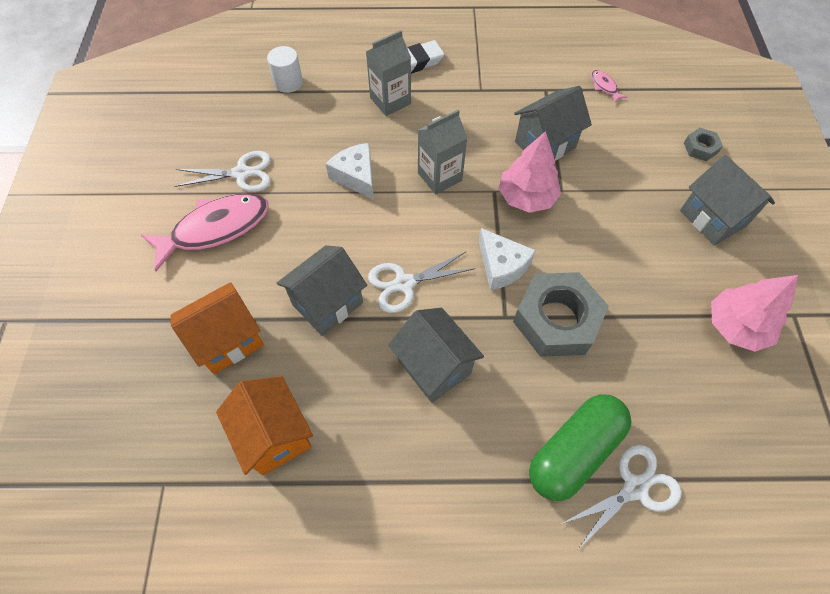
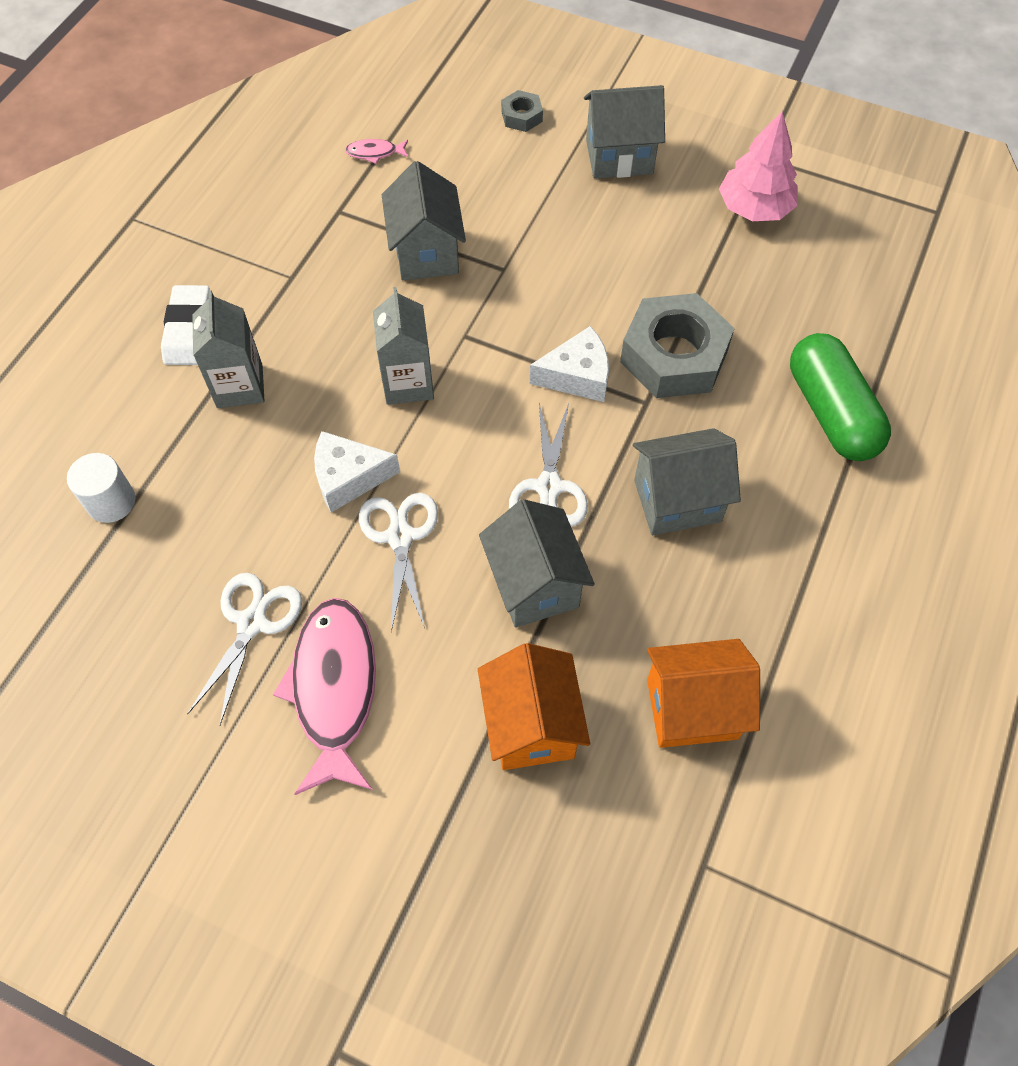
camera: 65 degrees left, 0 degrees up
pink tree [498,131,561,213] -> none
white scissors [561,445,682,549] -> white scissors moved to [359,493,438,632]

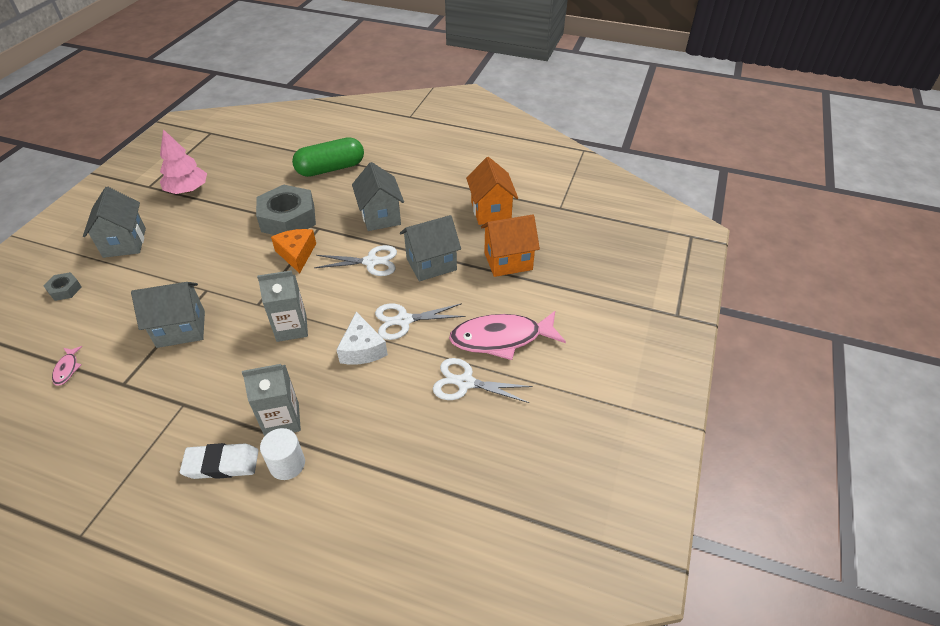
camera: 95 degrees left, 15 degrees down
white cylinder [67,453,135,523] -> white cylinder moved to [260,428,305,480]
white cheese [530,326,609,402] -> orange cheese [271,229,316,273]

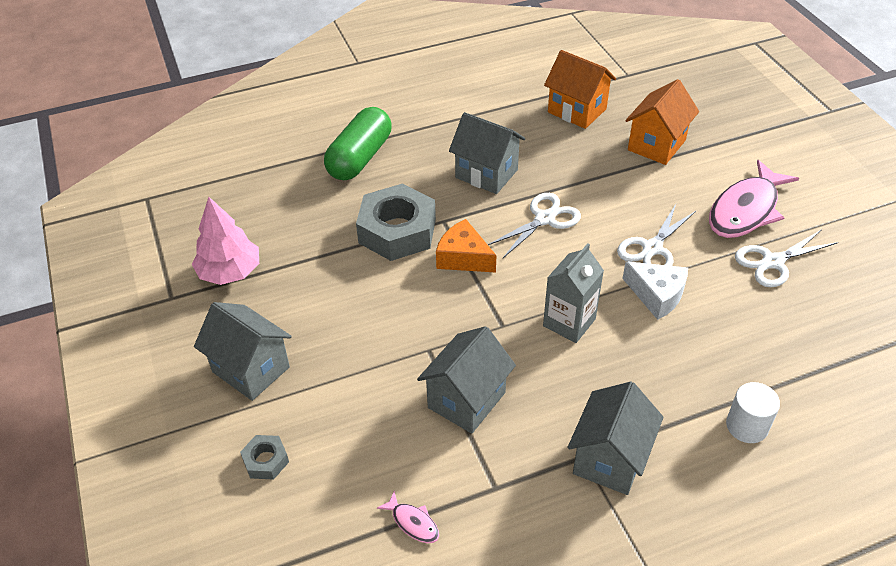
camera: 40 degrees left, 0 degrees up
white eraser [180,443,258,479] -> none
grey carton [242,364,301,436] -> none
grey house [400,215,461,281] -> grey house moved to [568,382,664,495]

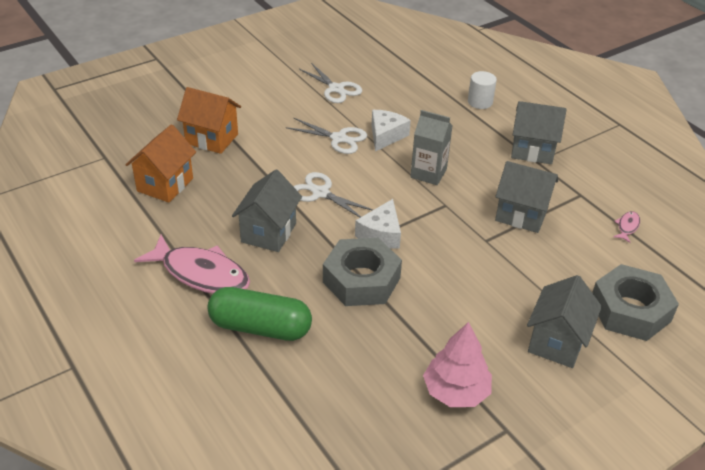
camera: 105 degrees left, 5 degrees down
grey nut [240,435,289,480] -> grey nut [592,264,679,341], size x2.19
orange cheese [436,219,496,273] -> white cheese [355,199,401,249]
pink fish [709,160,799,238] -> pink fish moved to [134,235,250,294]

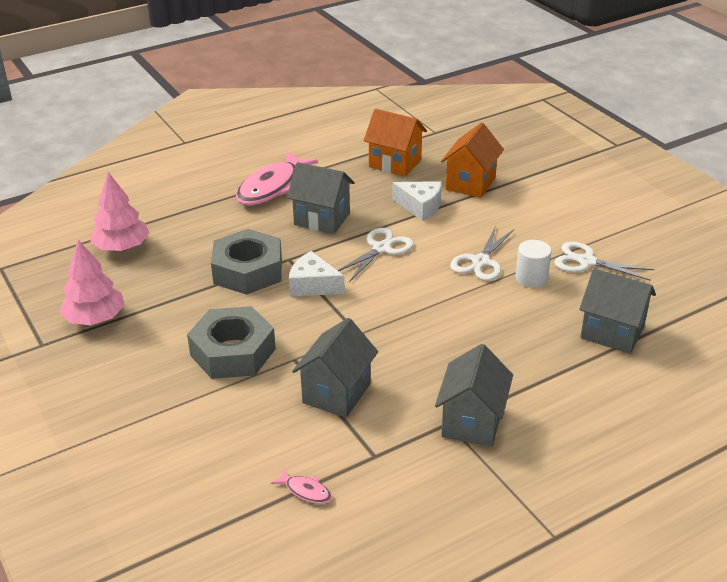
camera: 95 degrees right, 5 degrees down
green capsule [207,287,312,341] -> none
white scissors [299,63,362,103] -> white scissors turned 60 degrees clockwise [554,242,655,281]
white cheese [372,110,411,151] -> white cheese moved to [392,181,442,221]
grey carton [410,110,452,185] -> none
white cylinder [468,71,497,109] -> white cylinder moved to [516,240,552,288]
grey house [527,275,602,368] -> grey house moved to [579,268,656,354]
grey nut [592,264,679,341] -> grey nut moved to [187,306,276,379]
none -> pink tree [90,172,149,251]

